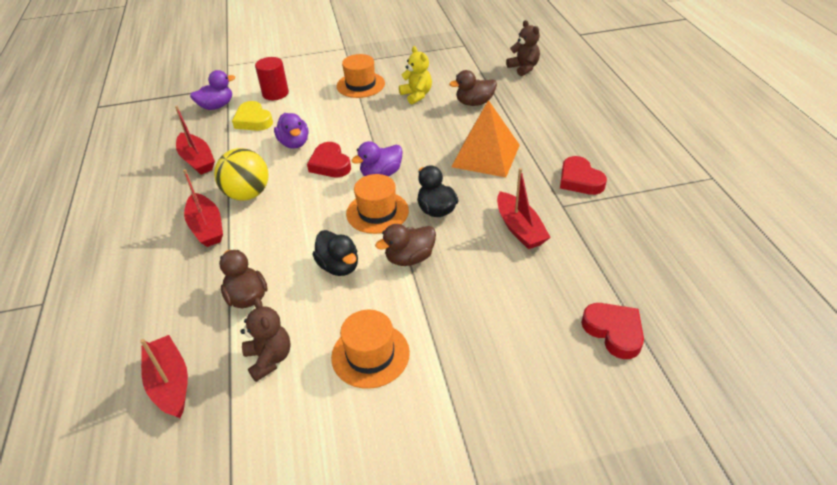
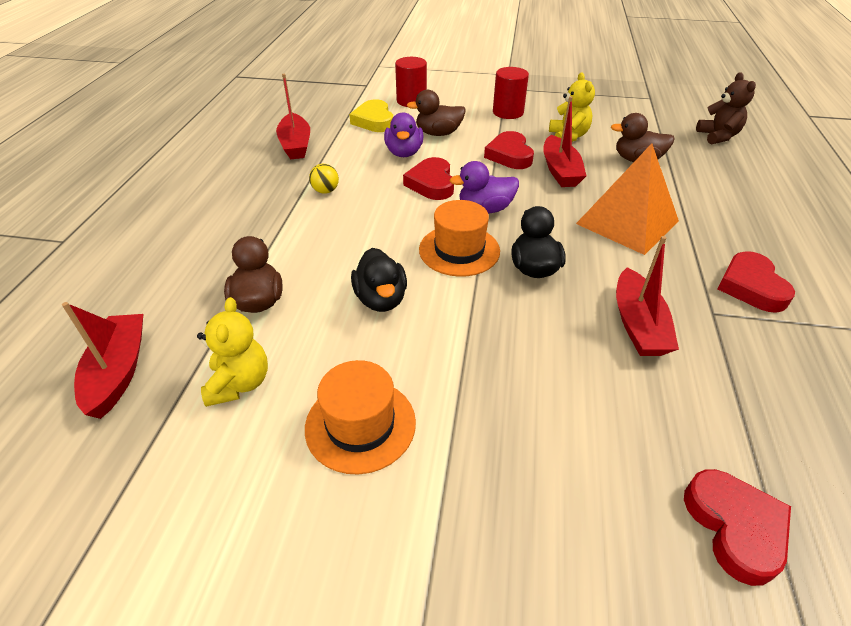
camera: 20 degrees right, 0 degrees up
red boat [183,169,223,247] -> red boat moved to [543,96,587,187]
purple duck [190,70,235,110] -> none
yellow ball [214,148,268,200] -> yellow ball [309,164,339,194], size x0.48
brown teddy bear [240,298,291,382] -> yellow teddy bear [197,297,268,407]
orange hat [337,54,385,98] -> red cylinder [493,67,529,119]
brown duck [375,224,436,266] -> brown duck moved to [407,90,466,136]
none -> red heart [484,131,534,169]

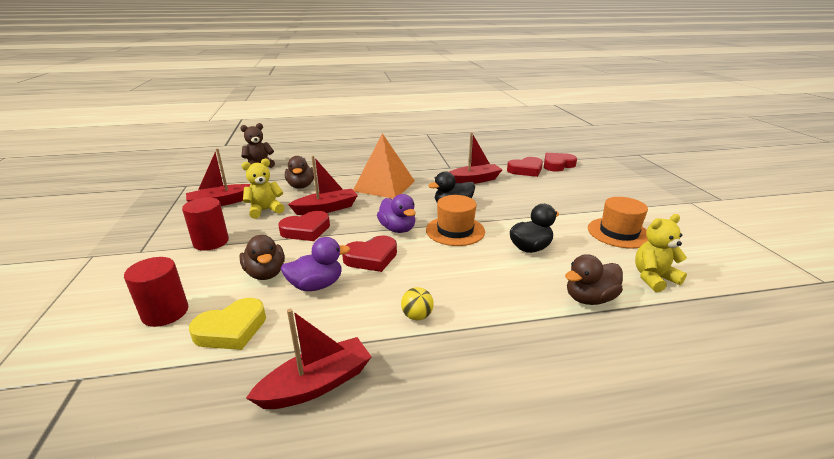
camera: 110 degrees left, 15 degrees down
red boat [62,302,143,419] -> red boat moved to [186,148,251,206]
red heart [717,251,795,313] -> red heart moved to [507,157,543,177]

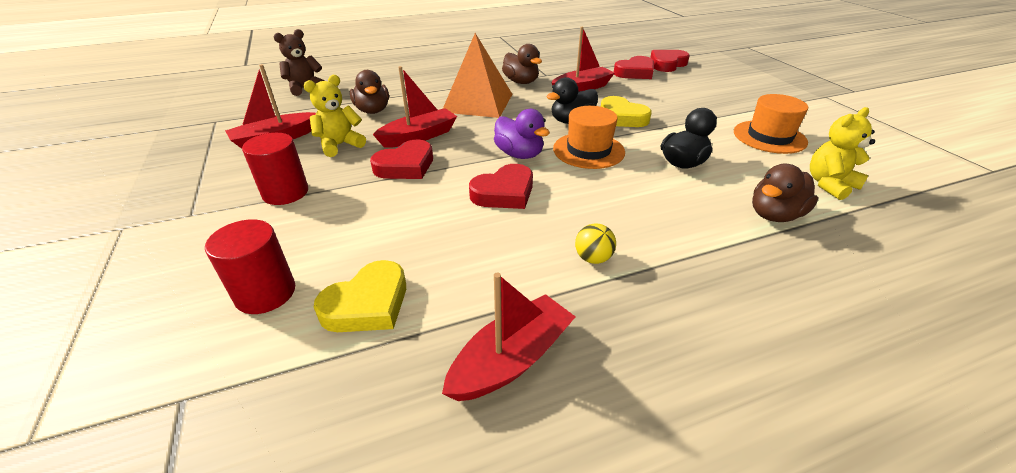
camera: 10 degrees left, 10 degrees up
brown duck [239,235,285,280] -> brown duck moved to [502,44,542,84]
purple duck [281,237,350,291] -> none
none -> yellow heart [601,96,652,127]

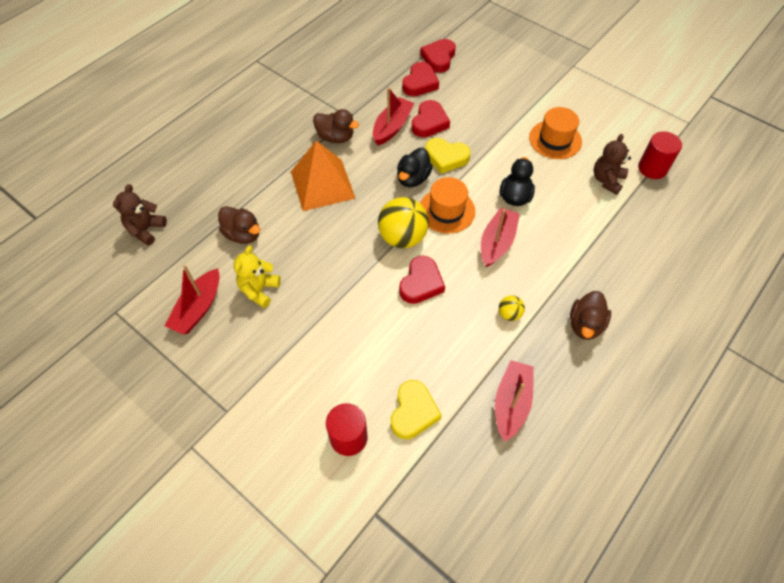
camera: 30 degrees left, 20 degrees up
red cylinder [242,133,308,205] -> red cylinder moved to [638,131,682,179]
red heart [370,140,433,179] -> red heart moved to [412,100,450,137]
red boat [373,66,457,148] -> red boat moved to [481,207,520,267]
purple duck [494,109,550,159] -> yellow ball [378,197,429,248]
brown duck [752,164,818,222] -> brown duck moved to [570,291,611,340]
yellow teddy bear [810,107,875,200] -> brown teddy bear [593,134,631,195]

